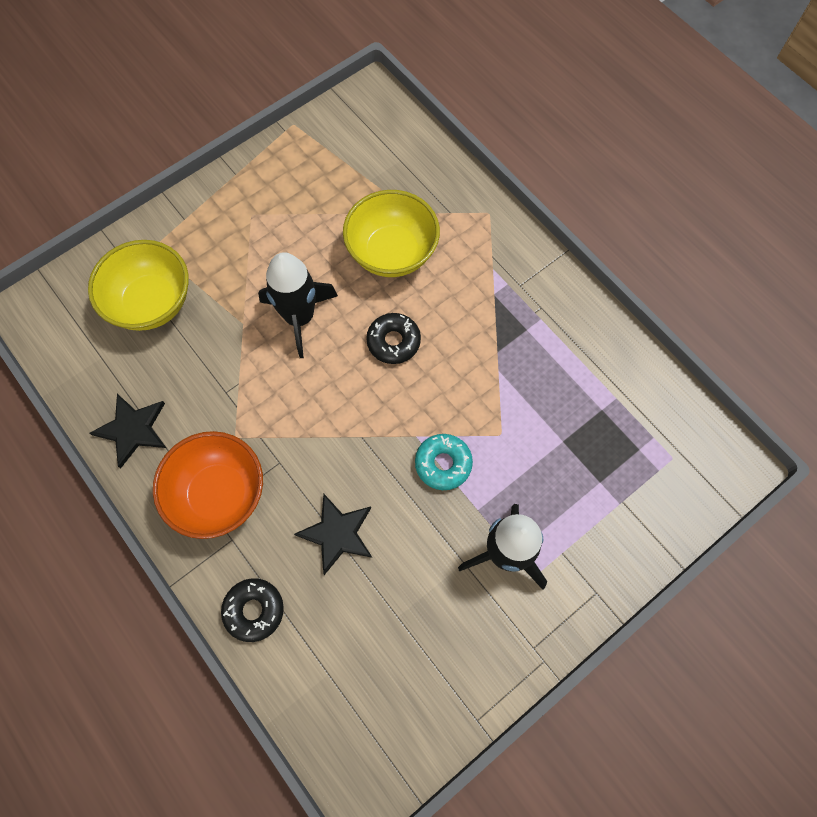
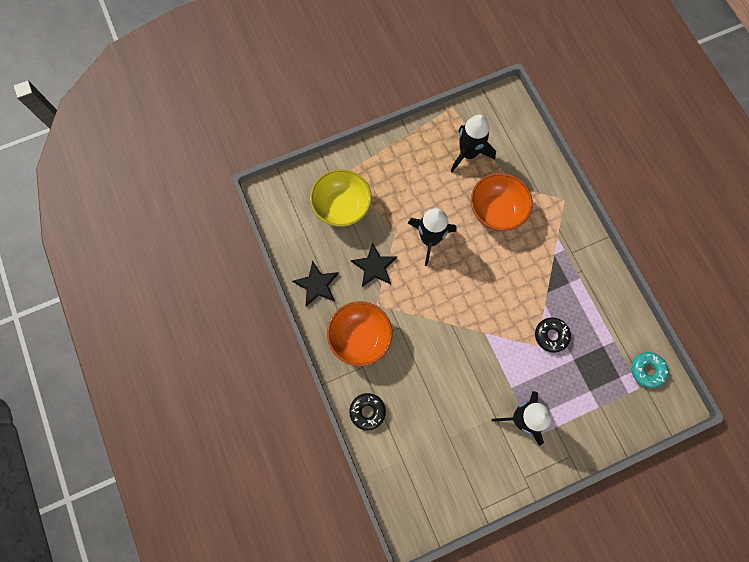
camera: 15 degrees right, 5 degrees up
black star [294,494,372,575] -> black star moved to [351,242,397,287]
yellow bowl [343,190,440,277] -> orange bowl [471,173,533,231]
black donut [366,313,421,364] -> black donut moved to [535,317,571,353]
turquoise donut [415,434,473,490] -> turquoise donut moved to [631,352,668,388]
none -> black rocket [450,115,496,173]

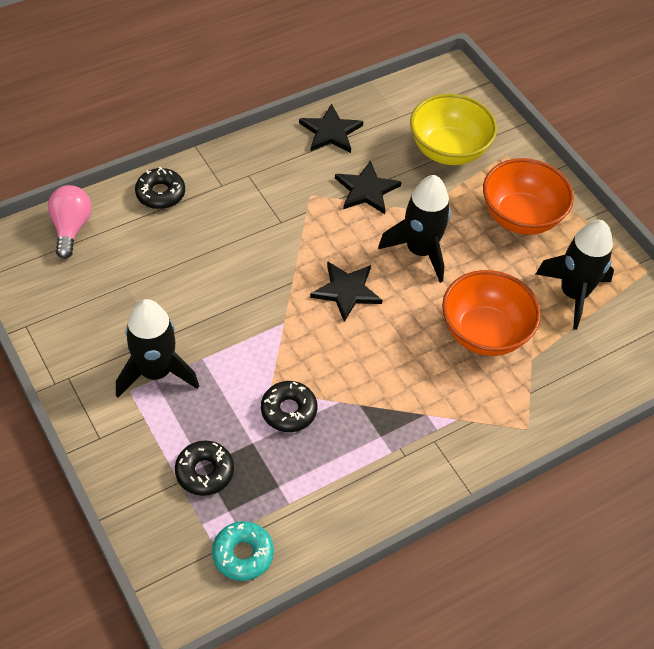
camera: 80 degrees right, 20 degrees down
orange bowl [327,301,393,366] -> orange bowl moved to [483,158,574,235]
none -> pink light bulb [48,185,92,259]
none -> black donut [175,441,234,496]
none -> black star [310,261,382,322]

